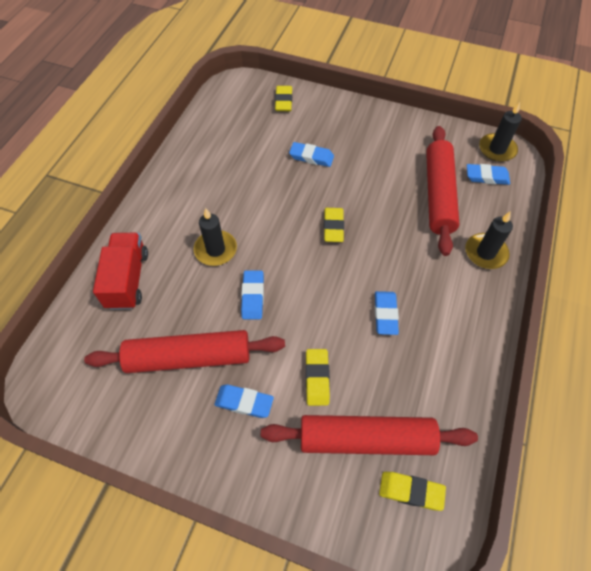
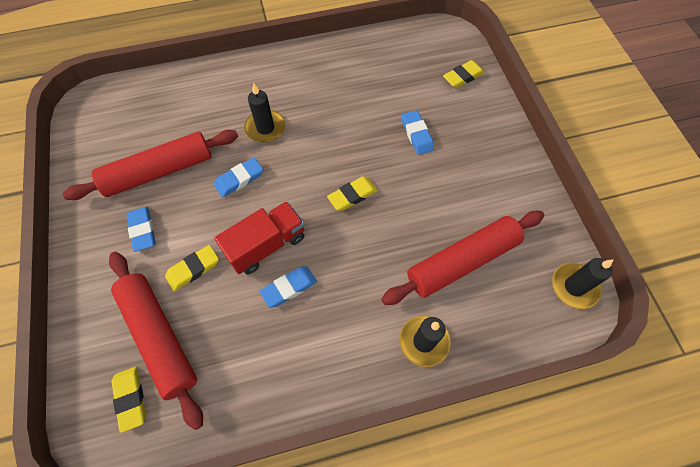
camera: 55 degrees right, 5 degrees up
red rolling pin [84,330,285,373] -> red rolling pin turned 75 degrees counterclockwise [62,130,238,200]
red truck [93,233,148,310] -> red truck moved to [214,201,305,274]
blue eraser [467,164,510,185] -> none

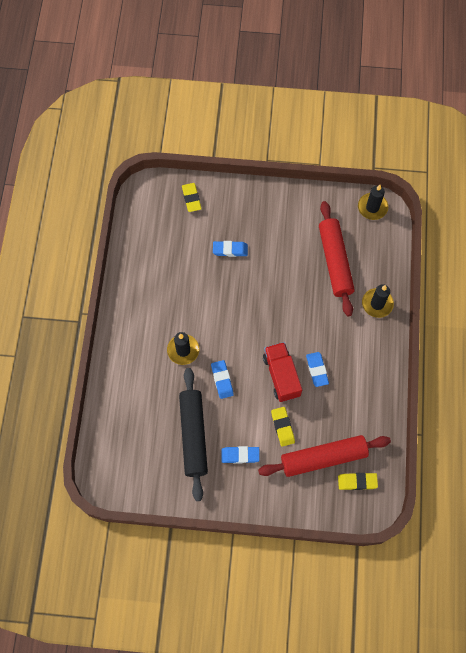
camera: 70 degrees left, 5 degrees up
red rolling pin [62,130,238,200] -> black rolling pin [179,368,208,501]
yellow eraser [327,176,378,211] -> none

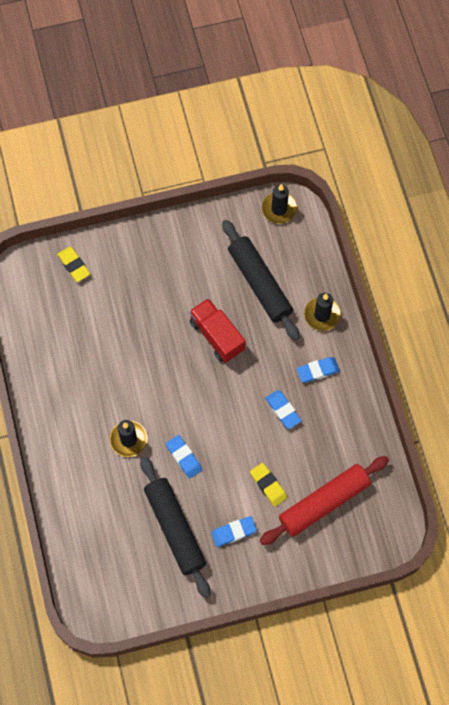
camera: 20 degrees left, 0 degrees up
blue eraser [213,241,248,257] -> blue eraser moved to [297,357,340,383]
red truck [263,342,302,402] -> red truck moved to [189,298,245,363]
red rolling pin [319,201,355,316] -> black rolling pin [222,220,300,340]
yellow eraser [338,473,378,490] -> none

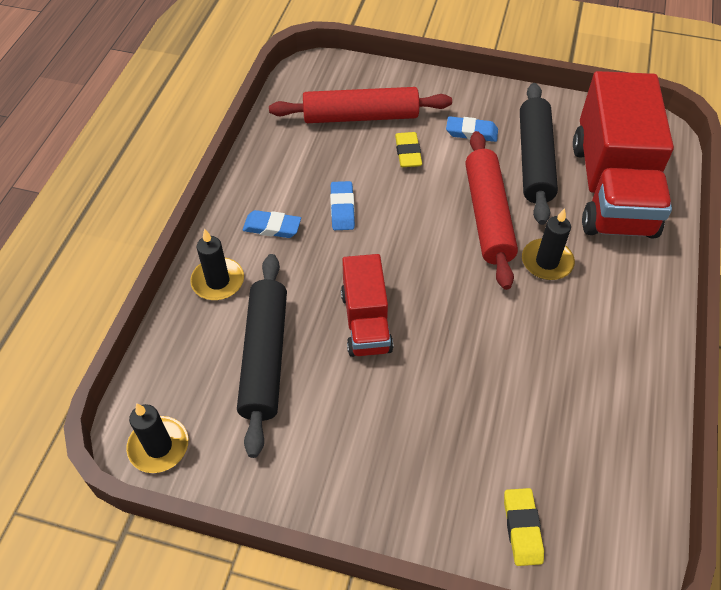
camera: 150 degrees left, 15 degrees down
blue eraser [166,435,202,479] -> red rolling pin [465,131,518,290]
none -> red truck [573,71,674,239]

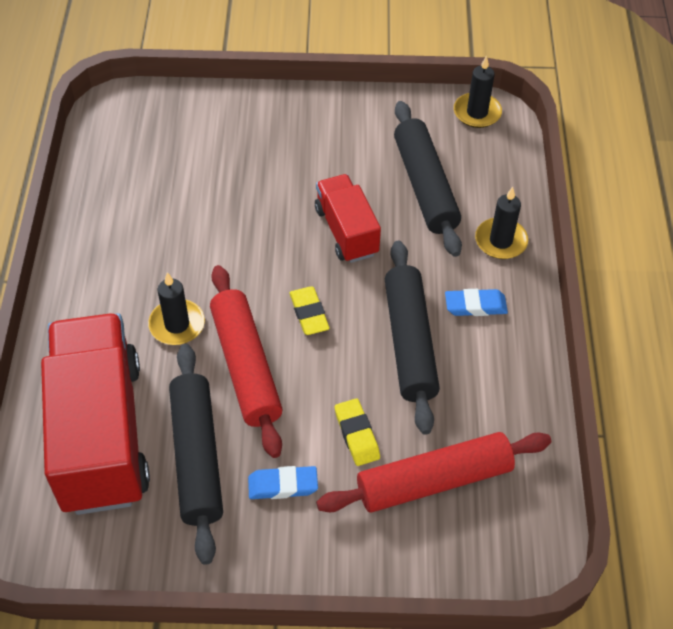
camera: 165 degrees right, 0 degrees up
blue eraser [330,181,355,230] -> black rolling pin [385,241,440,435]
yellow eraser [504,488,544,566] -> yellow eraser moved to [289,287,330,335]

